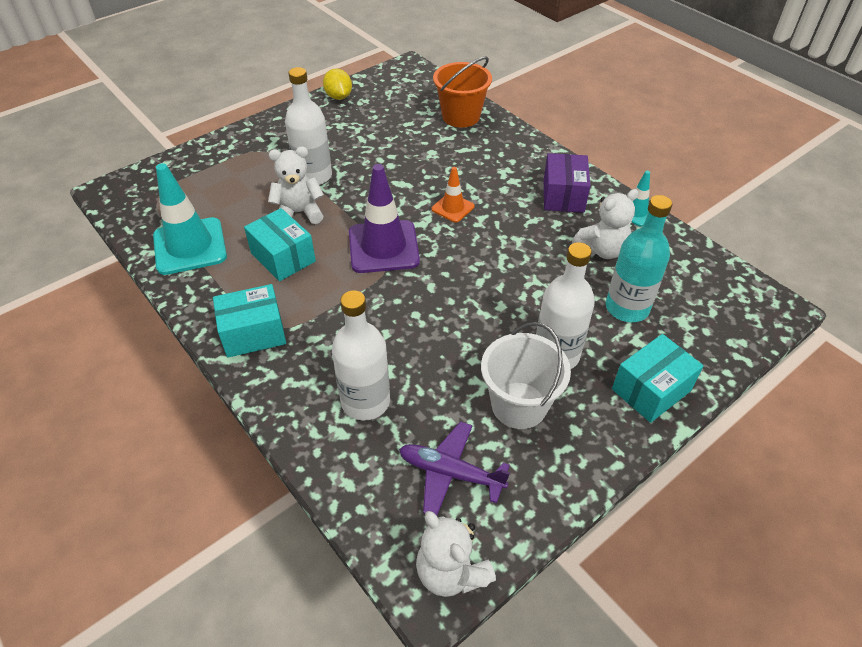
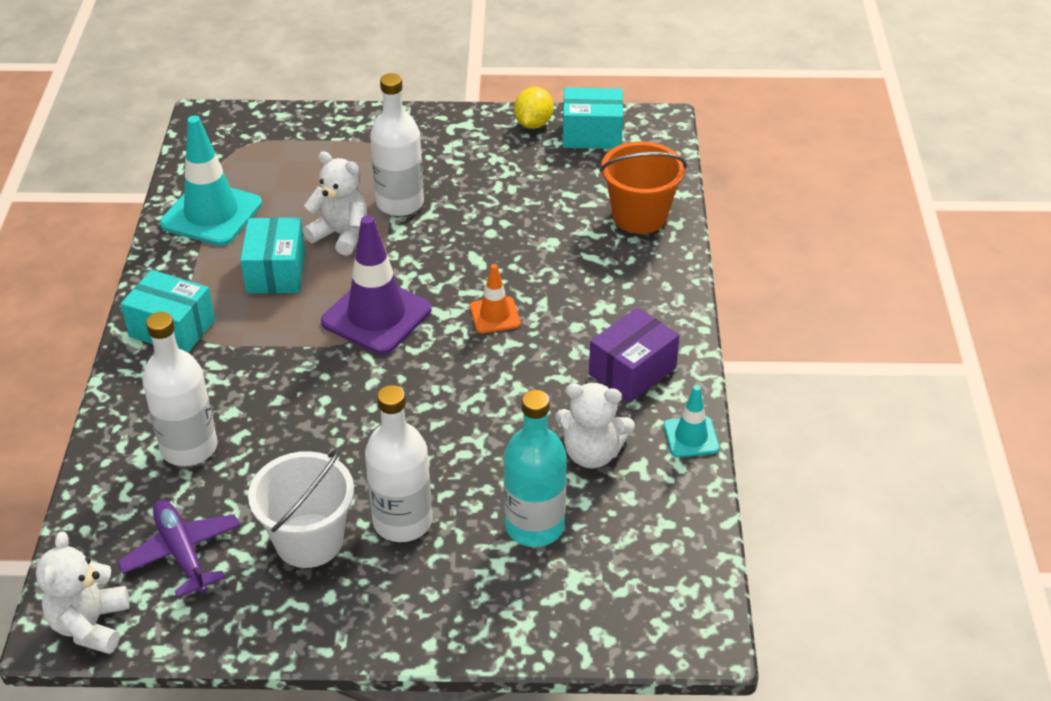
camera: 40 degrees right, 5 degrees down
turquoise box [612,334,704,423] -> turquoise box moved to [563,88,623,149]

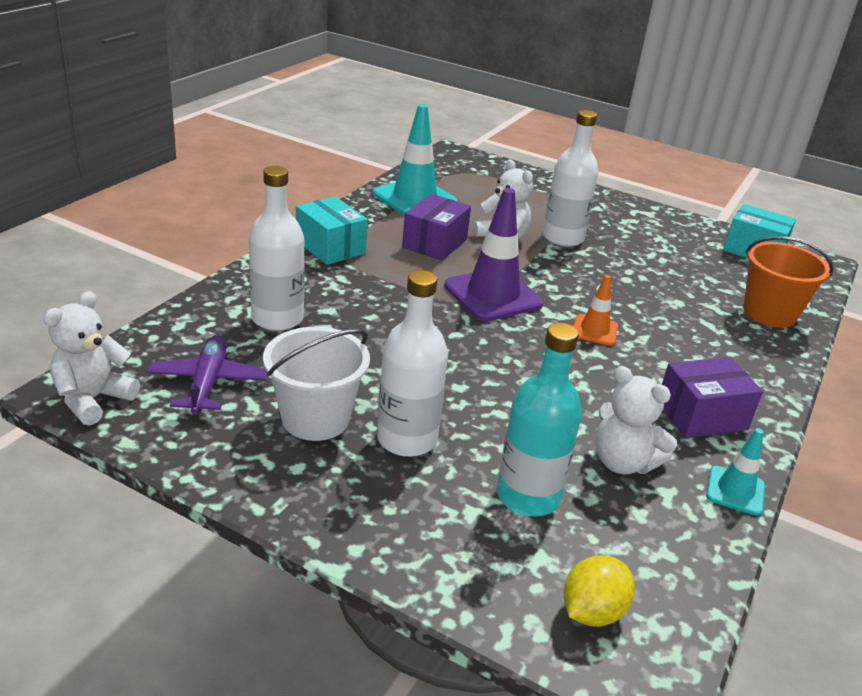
camera: 25 degrees right, 10 degrees down
turquoise box [240,217,305,294] -> purple box [402,194,471,261]
yellow lemon [514,87,554,129] -> yellow lemon moved to [564,555,635,627]

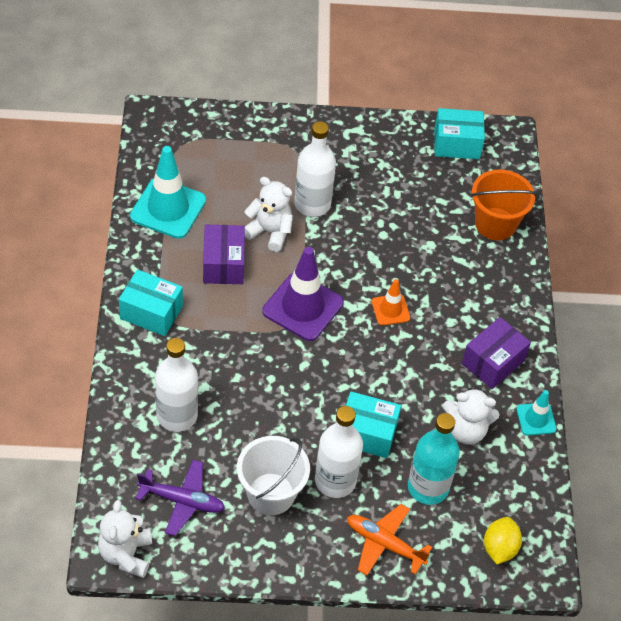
camera: 30 degrees left, 20 degrees up
purple plane [146,335,267,414] -> purple plane turned 135 degrees clockwise [136,460,225,536]
none -> turquoise box [346,391,401,458]
none -> orange plane [347,504,432,575]

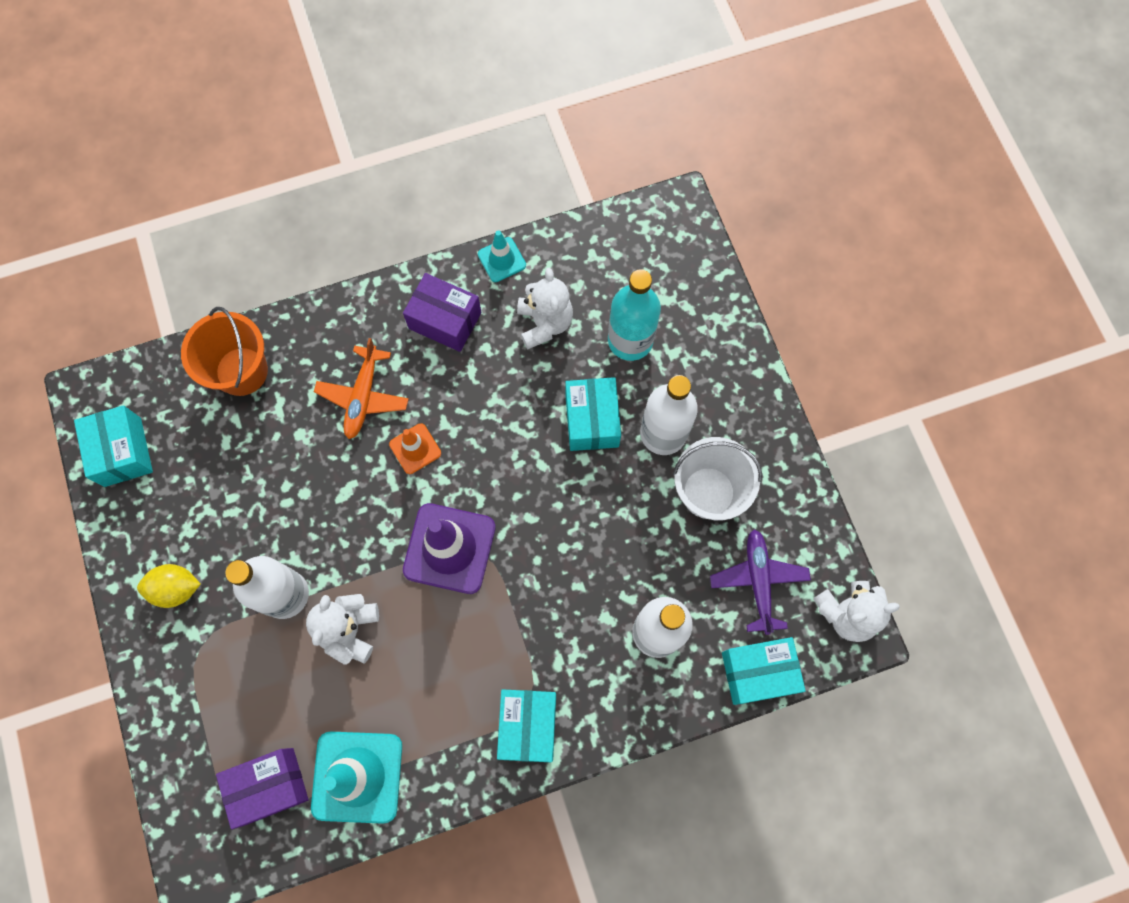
camera: 105 degrees left, 20 degrees up
purple box [203,224,245,284] -> purple box moved to [216,748,309,829]
orange plane [347,504,432,575] -> orange plane moved to [314,338,409,439]
yellow lemon [484,517,522,564] -> yellow lemon moved to [137,564,201,608]
none -> turquoise box [722,637,806,705]

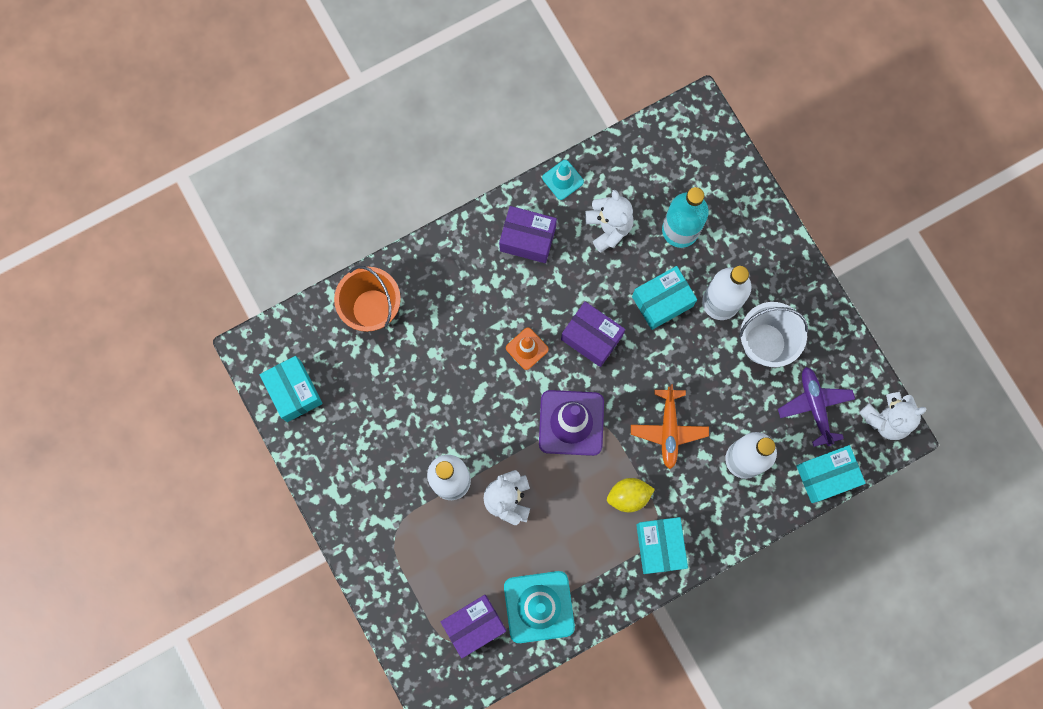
camera: 10 degrees left, 5 degrees up
yellow lemon [137,564,201,608] -> yellow lemon moved to [607,478,655,512]
orange plane [314,338,409,439] -> orange plane moved to [631,384,709,469]
turquoise box [565,377,621,451] -> turquoise box turned 75 degrees clockwise [632,266,697,330]
none -> purple box [561,302,625,367]

